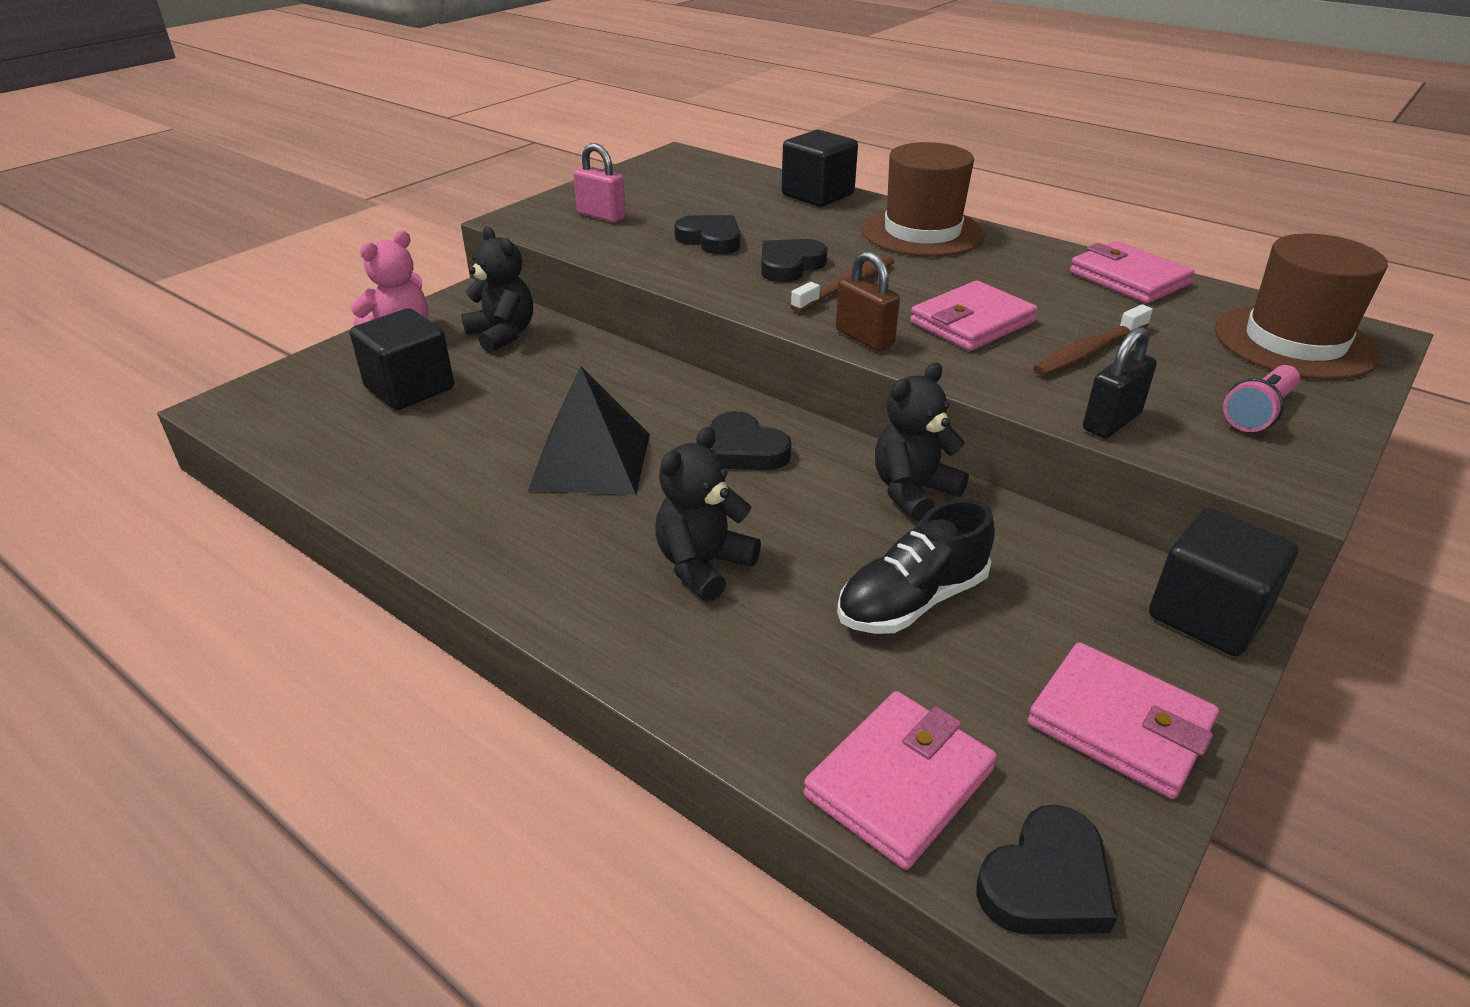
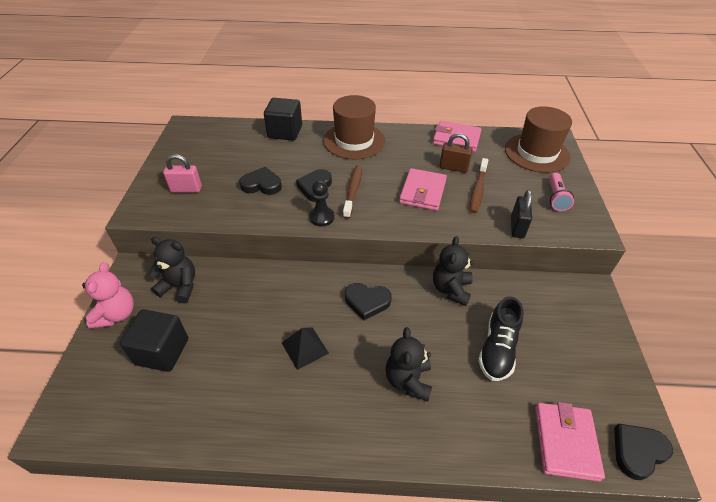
camera: 35 degrees left, 10 degrees up
black pyramid [528,366,650,495] -> black pyramid [282,327,329,370], size x0.62
brown padlock [836,251,900,351] -> brown padlock moved to [439,133,473,173]
black heart [976,805,1117,934] -> black heart turned 135 degrees counterclockwise [614,424,673,480]
pink wallet [1028,642,1219,799] -> none
black cube [1149,508,1298,656] -> none
none -> black pawn [309,180,334,226]

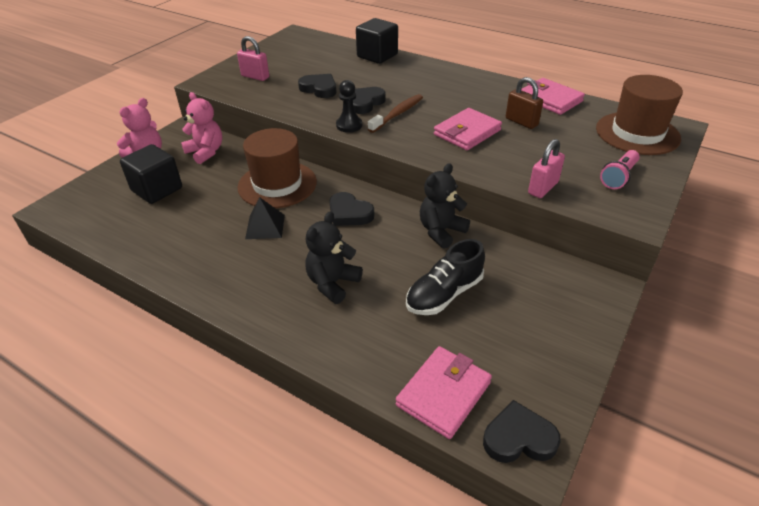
camera: 30 degrees right, 5 degrees down
black teddy bear [149,237,195,303] -> pink teddy bear [181,92,222,164]
brown hat [323,95,385,159] -> brown hat moved to [238,128,317,208]
brown toothbrush [470,158,488,213] -> none
black padlock [511,190,532,238] -> pink padlock [528,139,565,198]

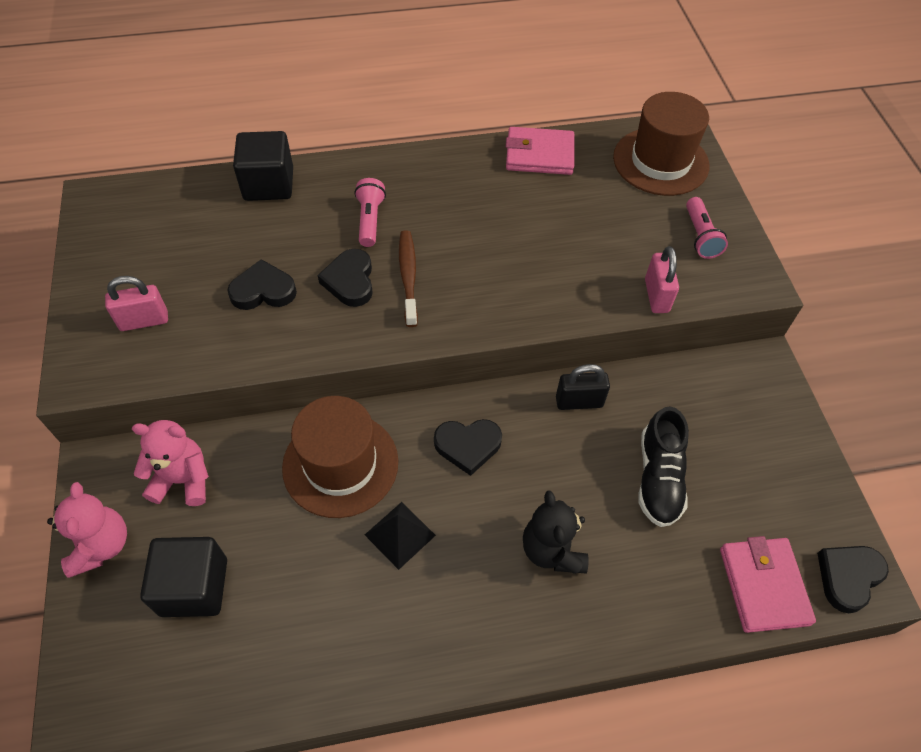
camera: 45 degrees left, 15 degrees up
black pawn [336,80,362,133] -> none
black teddy bear [420,163,470,249] -> black padlock [556,364,610,410]
pink wallet [434,108,502,150] -> none
brown padlock [506,77,543,129] -> none
none -> pink flashlight [354,178,386,247]

